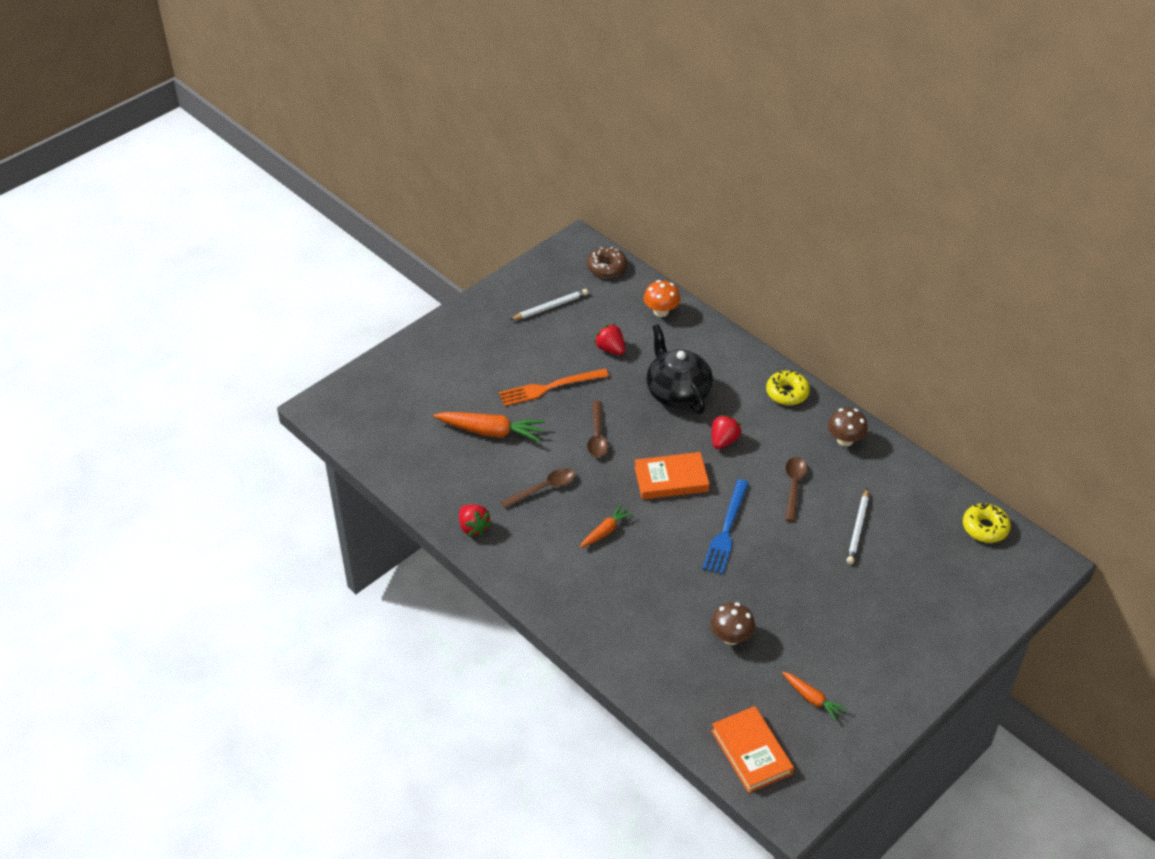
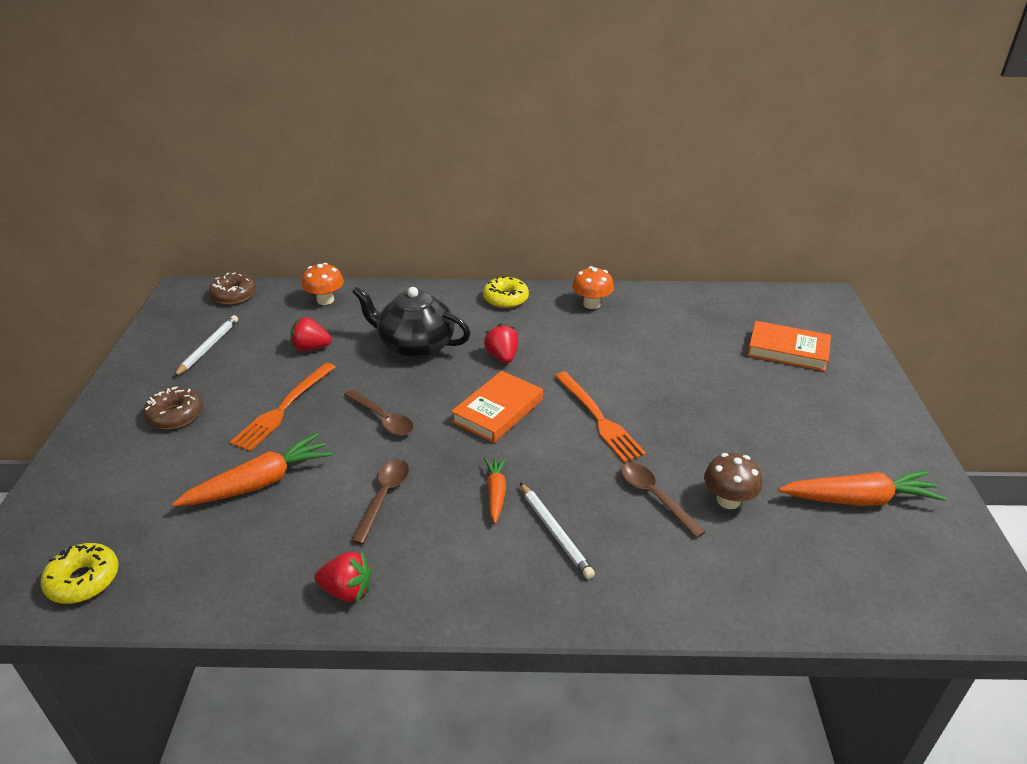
camera: 45 degrees left, 10 degrees down
blue fork [702,479,749,574] -> orange fork [555,372,646,463]
orange book [711,706,794,793] -> orange book moved to [747,321,831,371]
orange carrot [782,672,847,721] -> orange carrot [778,471,947,506], size x1.74
brown spoon [785,457,807,522] -> brown spoon moved to [621,463,706,538]
brown mushroom [828,408,868,446] -> orange mushroom [572,266,614,309]
white pencil [846,488,869,564] -> white pencil moved to [520,483,595,579]
yellow donut [963,503,1011,543] -> yellow donut moved to [41,543,119,604]
none -> brown donut [143,386,203,429]

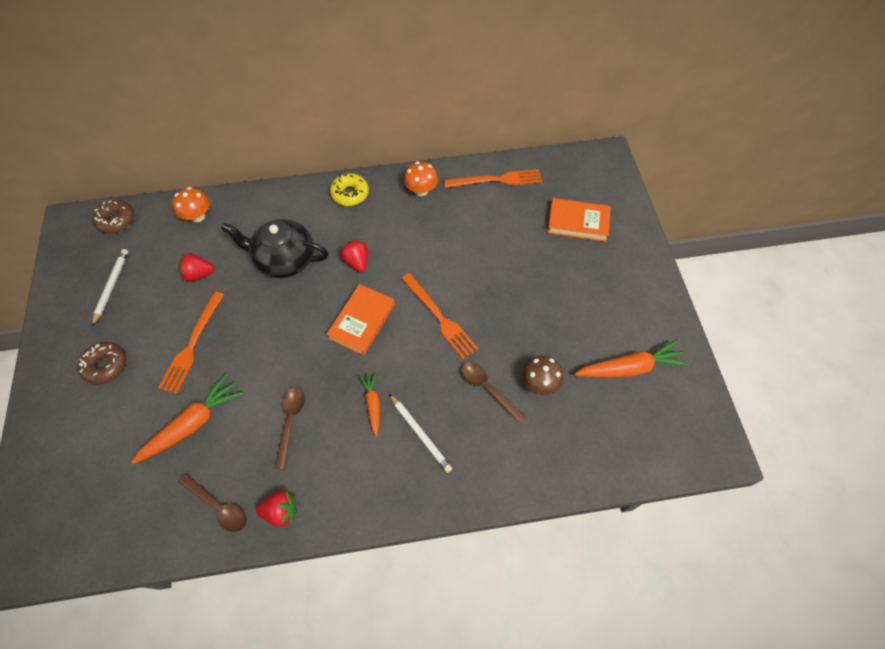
camera: 10 degrees left, 25 degrees up
yellow donut [41,543,119,604] -> none
brown spoon [344,390,414,436] -> brown spoon moved to [178,473,247,532]
none -> orange fork [444,169,542,188]

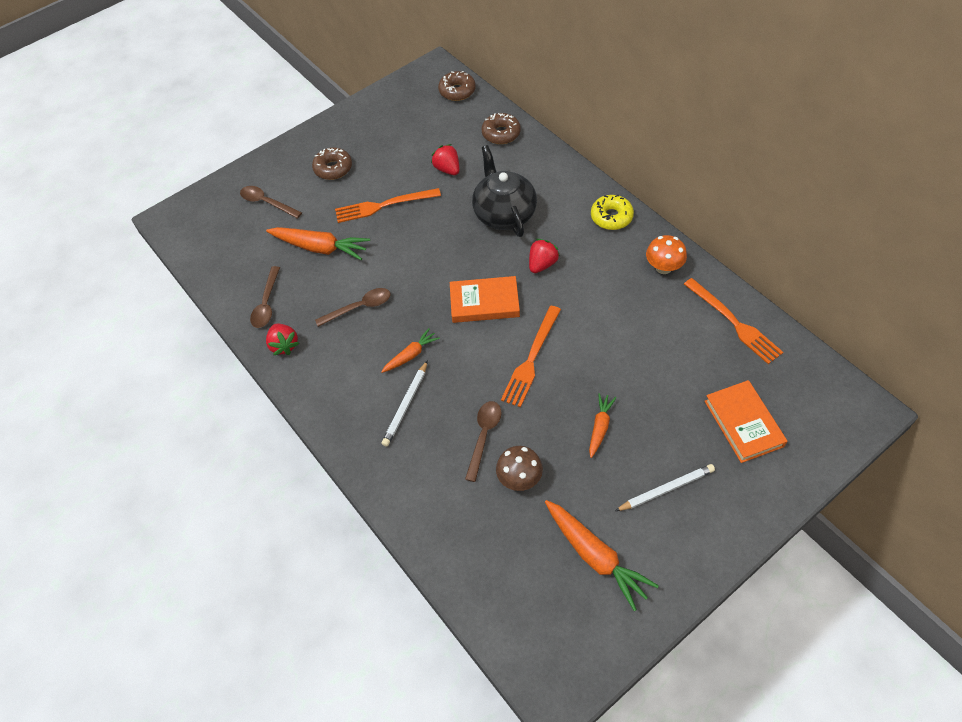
camera: 65 degrees right, 5 degrees down
white pencil [92,249,128,326] -> white pencil moved to [615,464,715,511]
orange mushroom [172,187,210,222] -> brown donut [482,113,521,144]
none -> brown spoon [240,186,302,219]
none -> orange carrot [589,393,616,458]

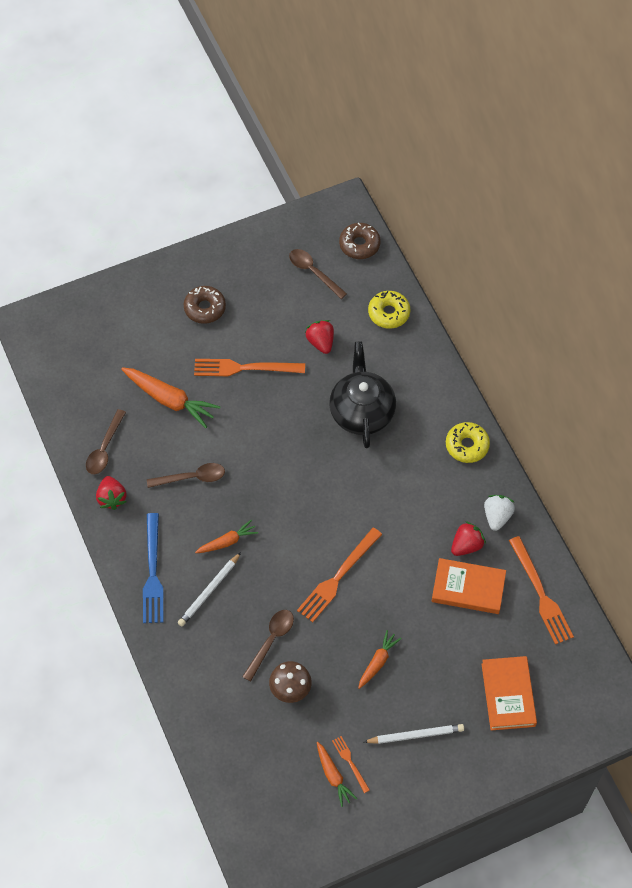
camera: 10 degrees right, 5 degrees up
brown spoon [240,186,302,219] -> brown spoon moved to [289,249,347,299]
orange book [450,276,520,323] -> orange book moved to [431,558,506,614]
brown donut [482,113,521,144] -> yellow donut [368,291,410,329]
red strawberry [529,239,560,273] -> red strawberry moved to [451,521,486,556]
orange carrot [545,500,659,611] -> orange carrot [317,742,357,807], size x0.57
orange mushroom [646,235,687,274] -> white strawberry [484,495,515,531]
none -> blue fork [143,513,163,623]
none -> orange fork [332,736,370,793]

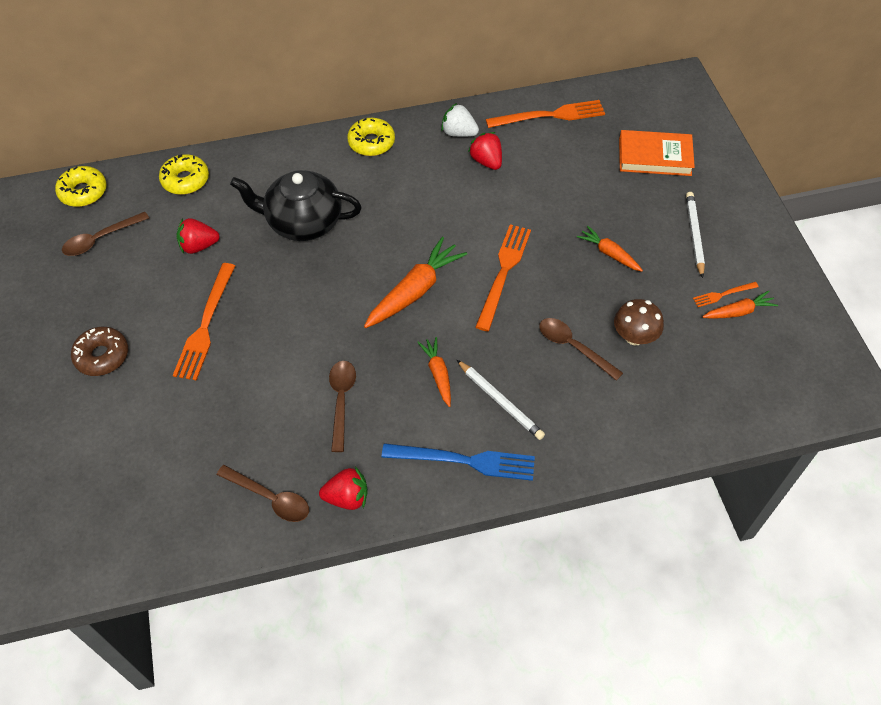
camera: 80 degrees left, 5 degrees down
orange carrot [121,367,220,428] -> orange carrot moved to [364,237,467,328]
orange fork [297,527,382,622] -> orange fork turned 120 degrees counterclockwise [476,224,531,331]
brown donut [339,223,380,259] -> yellow donut [55,166,107,207]
orange book [431,558,506,614] -> none

